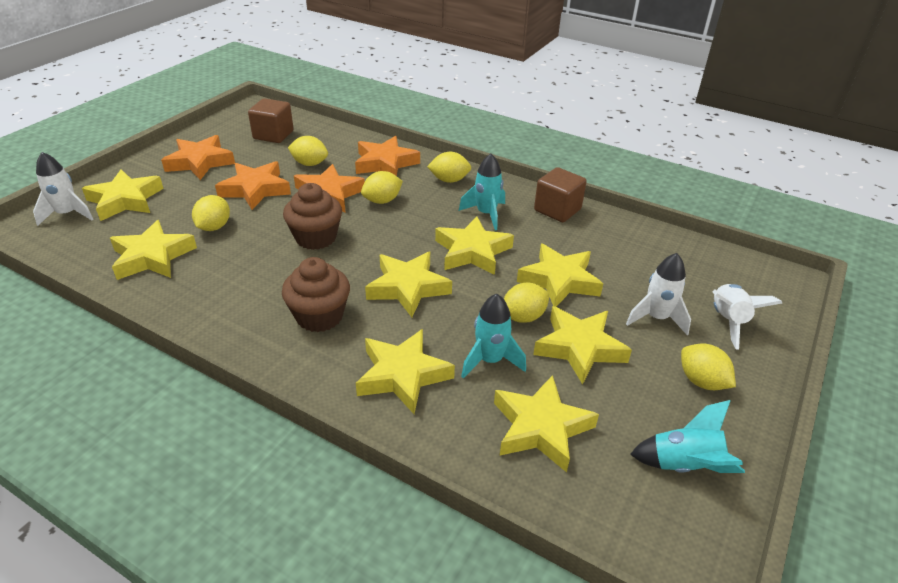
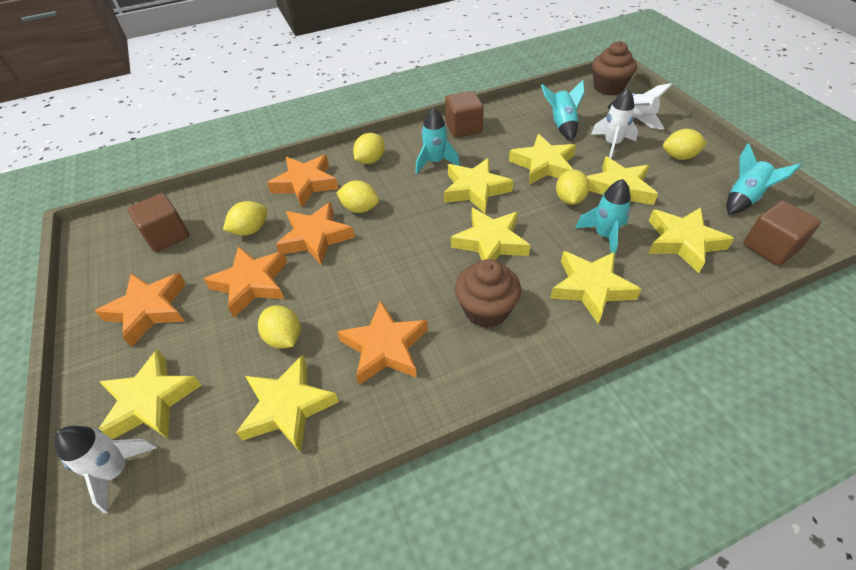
camera: 50 degrees left, 10 degrees up
brown cupcake [283,183,342,250] -> brown cupcake moved to [592,41,637,95]
yellow lemon [361,171,403,204] -> yellow lemon turned 75 degrees counterclockwise [336,180,379,213]
none -> orange star [337,300,428,385]
none -> turquoise rocket [541,80,585,141]
none -> brown cube [743,201,821,266]

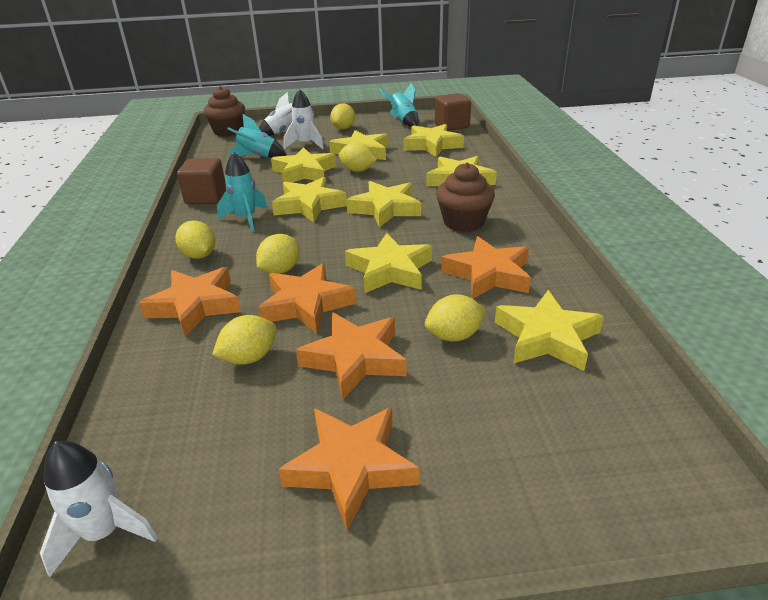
camera: 75 degrees left, 15 degrees down
white rocket [54,426,157,513] -> white rocket moved to [40,441,158,577]
yellow star [98,349,201,439] -> yellow star moved to [345,233,432,293]
brown cube [128,193,189,252] -> none
yellow lemon [223,201,267,236] -> yellow lemon turned 75 degrees clockwise [212,315,277,365]
turquoise rocket [575,179,631,254] -> none

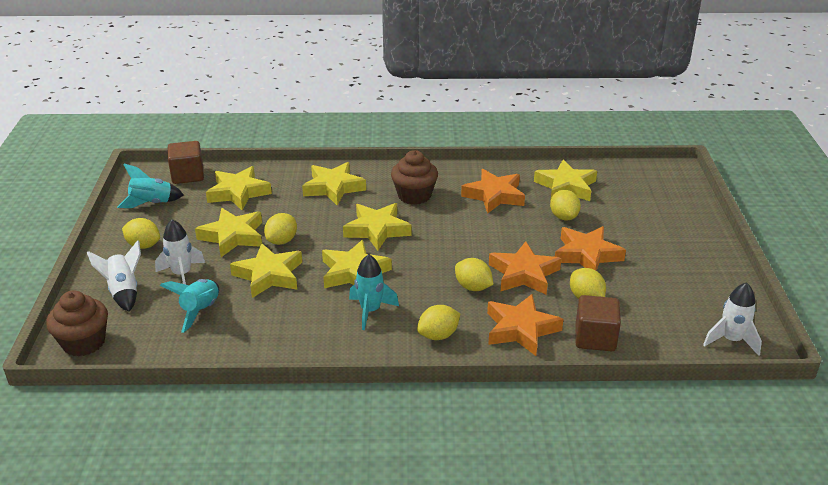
camera: 85 degrees left, 0 degrees up
brown cube [177,158,226,204] -> brown cube moved to [576,295,621,351]
orange star [278,407,419,530] -> none
yellow star [345,233,432,293] -> none

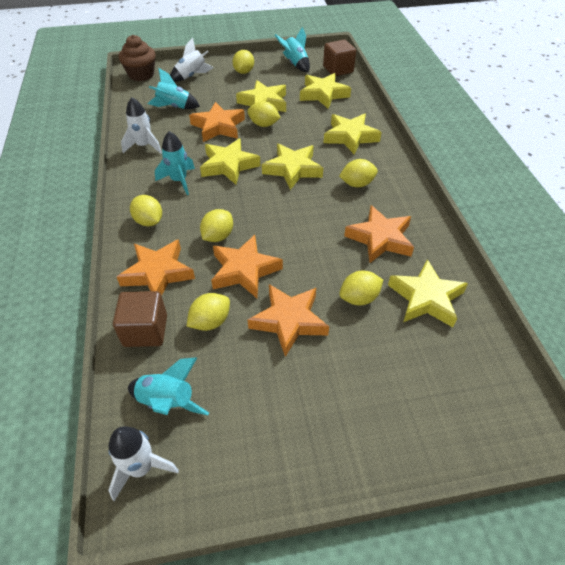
camera: 80 degrees right, 15 degrees up
white rocket [155,219,205,285] -> white rocket moved to [121,97,162,154]
yellow star [230,243,302,298] -> orange star [189,102,245,142]
brown cupcake [391,150,438,205] -> yellow lemon [339,159,378,187]
none -> turquoise rocket [128,357,209,415]

